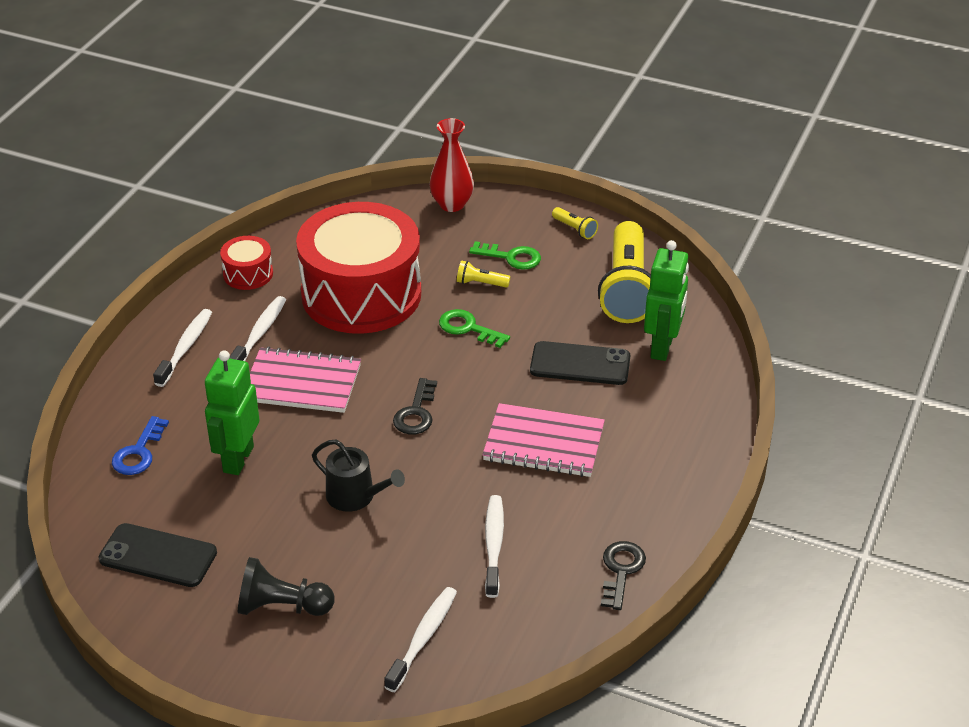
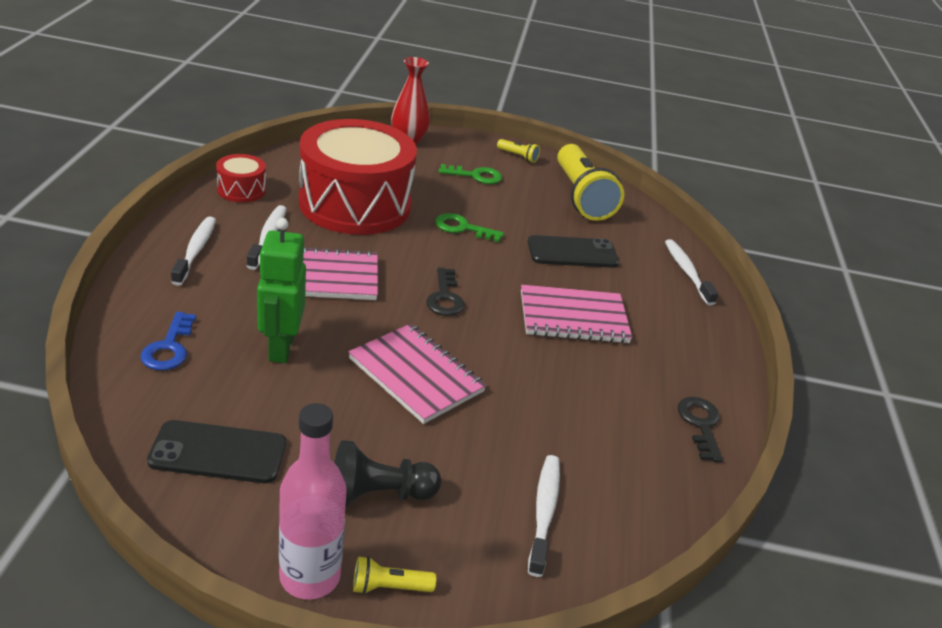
camera: 20 degrees left, 5 degrees down
black watering can [312,440,405,512] -> pink notebook [348,324,487,424]
yellow flashlight [457,260,510,288] -> yellow flashlight moved to [353,556,436,594]
white toothbrush [485,495,504,598] -> white toothbrush moved to [665,239,719,305]
green robot [644,240,689,361] -> none
none -> pink bottle [279,403,347,600]

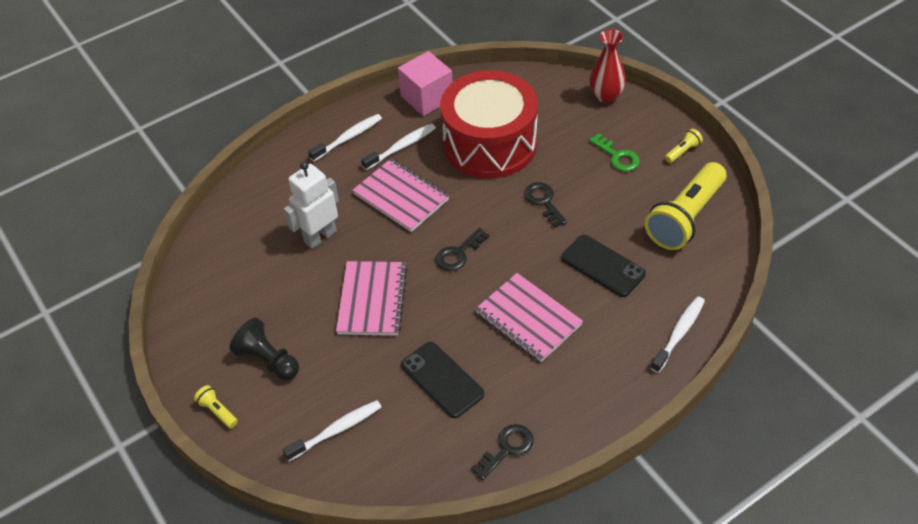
camera: 55 degrees right, 15 degrees up
blue key [140,312,196,370] -> none
black phone [147,420,286,483] -> black phone moved to [401,342,484,418]
red drum [216,154,266,202] -> pink cube [398,51,453,116]
green robot [257,218,306,363] -> white robot [284,162,339,249]
pink bottle [279,403,347,600] -> none
green key [435,213,504,242] -> black key [524,182,567,228]
yellow flashlight [497,139,540,163] -> yellow flashlight turned 120 degrees counterclockwise [665,129,703,163]

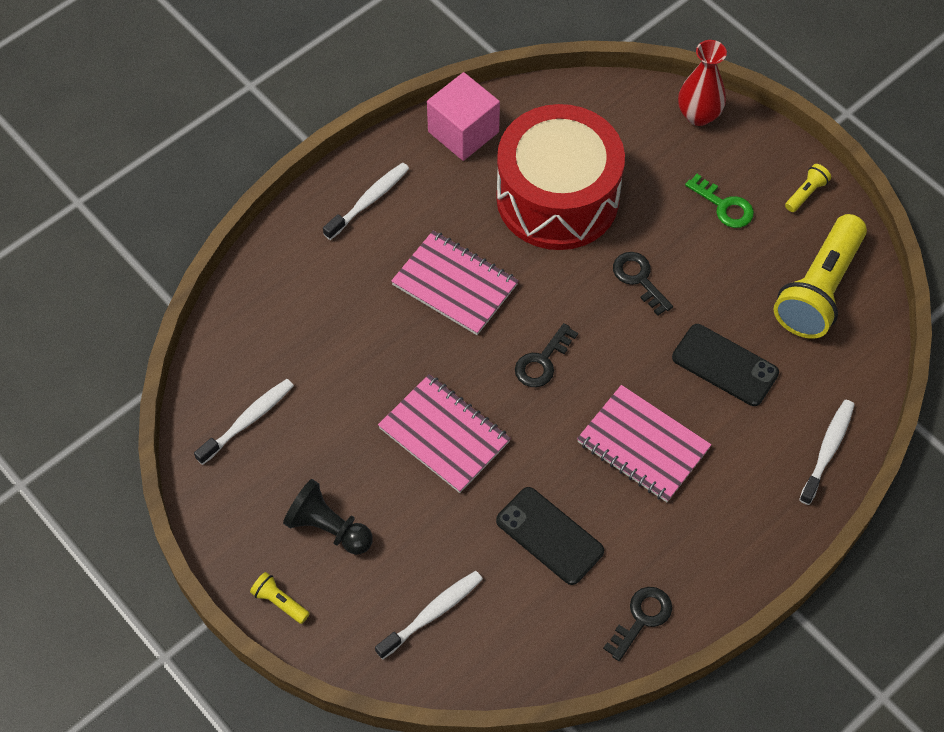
camera: 10 degrees left, 10 degrees up
white robot [284,162,339,249] -> none
pink notebook [336,261,408,336] -> pink notebook turned 45 degrees counterclockwise [378,374,511,493]
white toothbrush [361,123,436,170] -> white toothbrush moved to [194,379,294,465]

